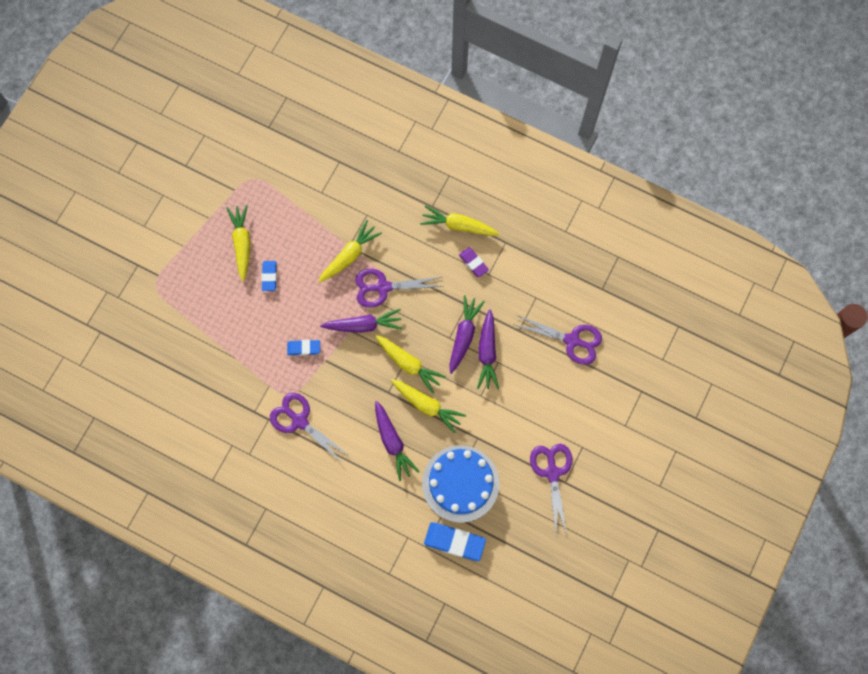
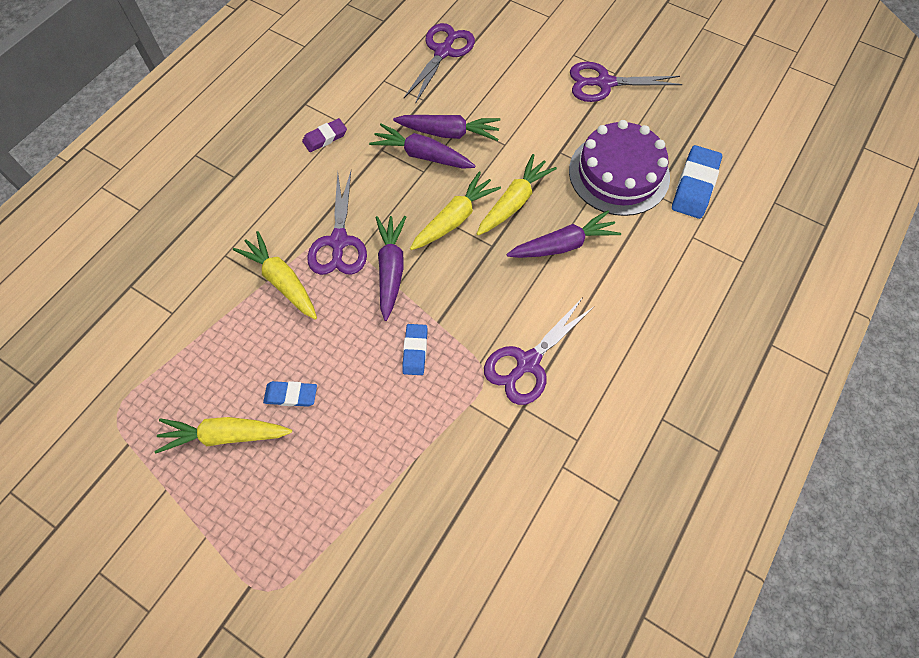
camera: 85 degrees left, 10 degrees down
yellow carrot [420,205,500,236] -> none
blue cake [422,445,499,523] -> purple cake [569,120,670,216]

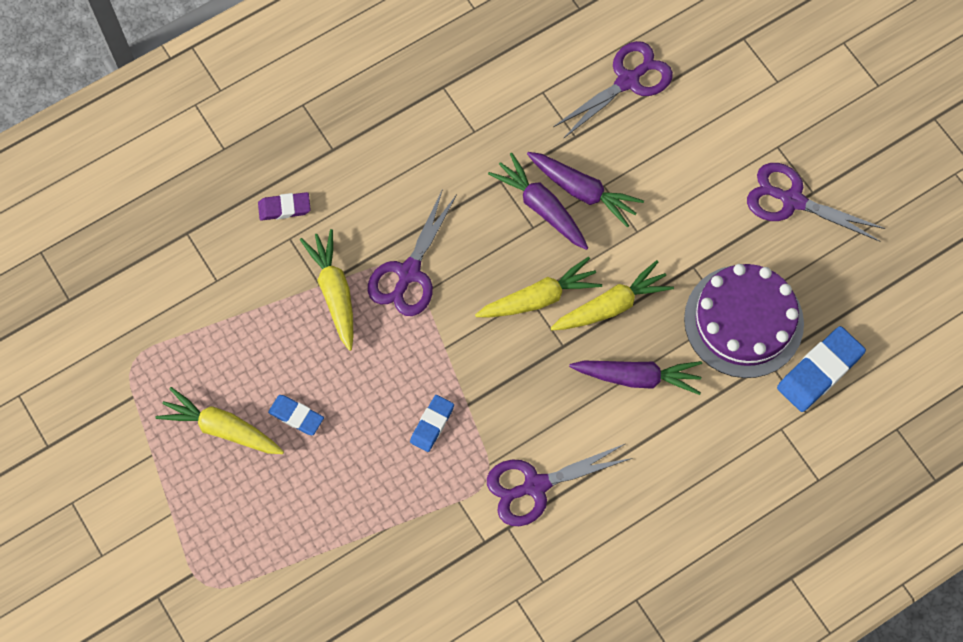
camera: 25 degrees right, 5 degrees up
purple eraser [302,118,347,152] -> purple eraser moved to [258,192,311,221]
purple carrot [375,216,406,321] -> none

